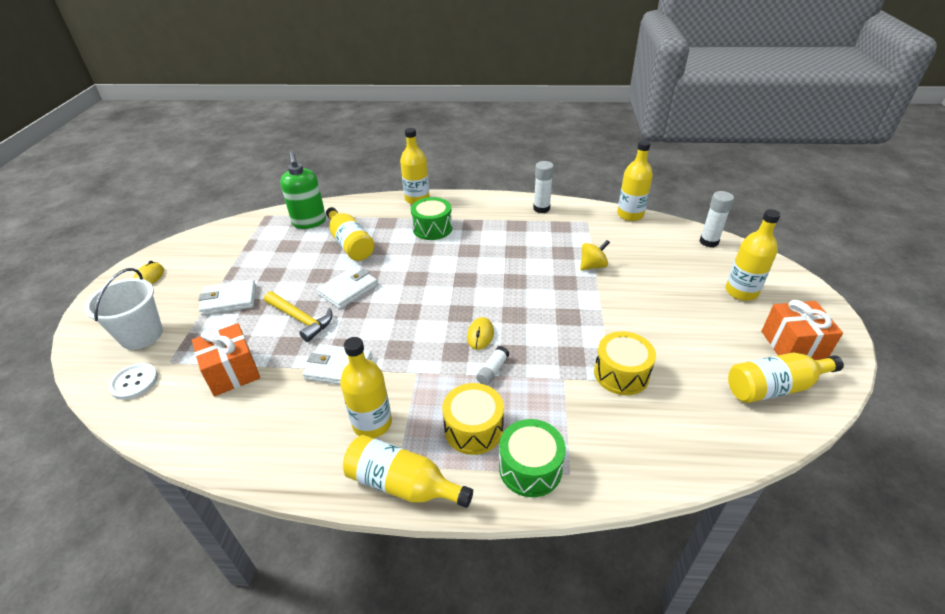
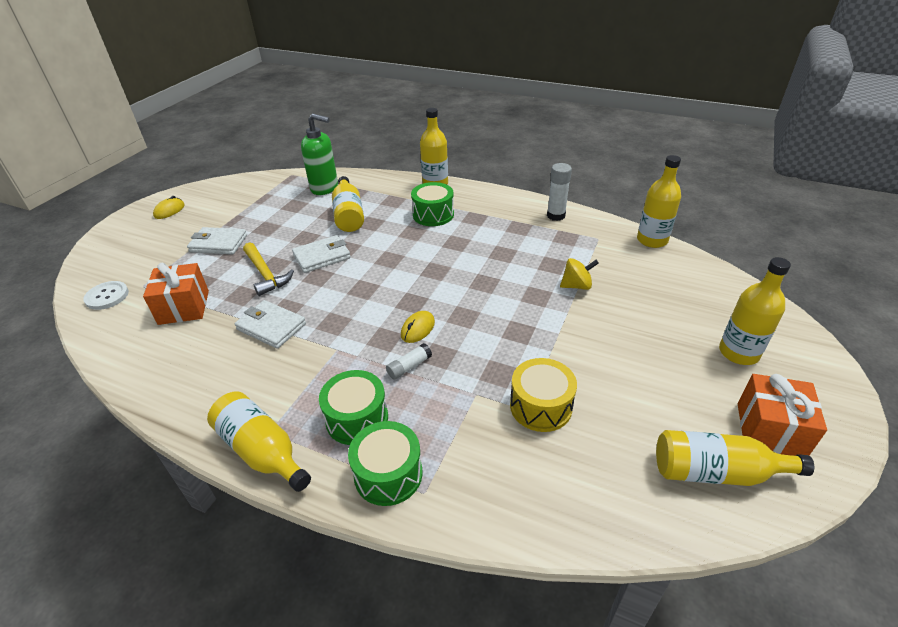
camera: 20 degrees right, 0 degrees up
white bucket [84,268,163,350] -> none
green soap dispenser [280,151,326,229] -> green soap dispenser turned 75 degrees counterclockwise [301,113,338,195]
yellow bottle [340,337,392,438] -> none
yellow drum [442,383,504,455] -> green drum [319,370,388,445]
white glue stick [699,191,734,247] -> none

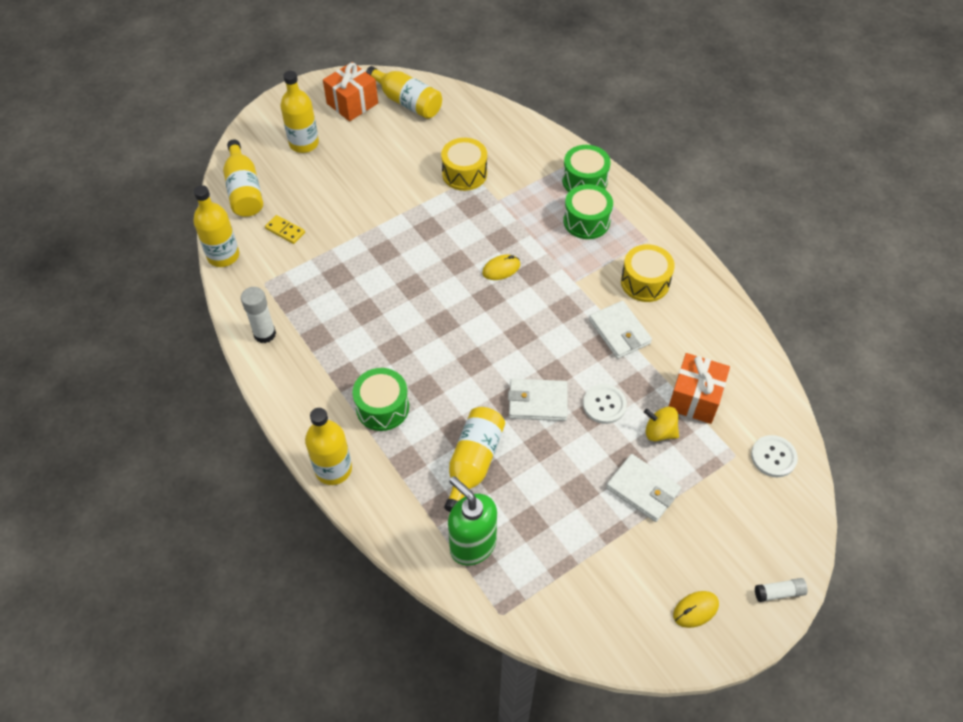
camera: 150 degrees left, 15 degrees up
yellow bottle [207,391,311,492] -> yellow bottle moved to [223,140,263,217]
yellow hammer [243,242,294,296] -> white button [583,384,627,424]
white glue stick [386,343,432,380] -> white glue stick moved to [755,578,808,602]
yellow spinning top [560,258,599,290] -> yellow spinning top moved to [644,407,679,441]
none -> yellow domino [265,215,305,244]
none -> yellow drum [621,244,675,302]

